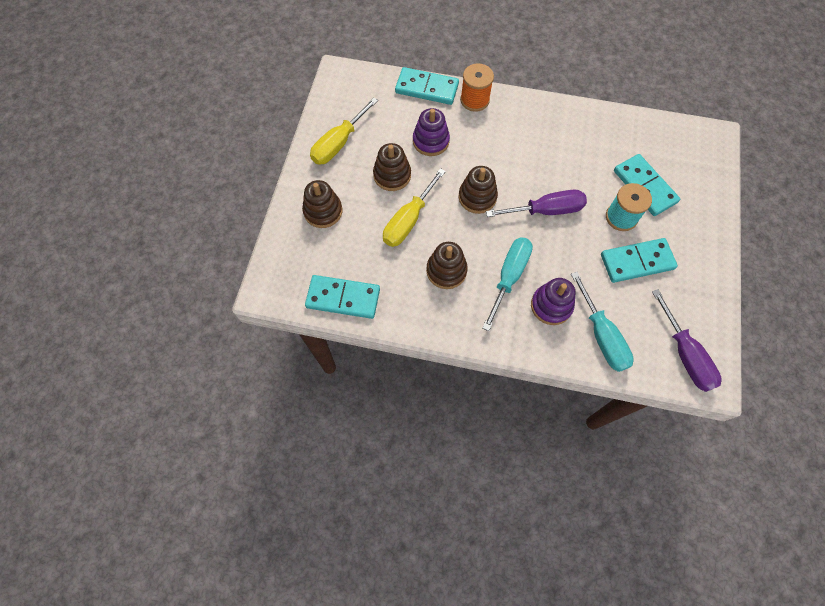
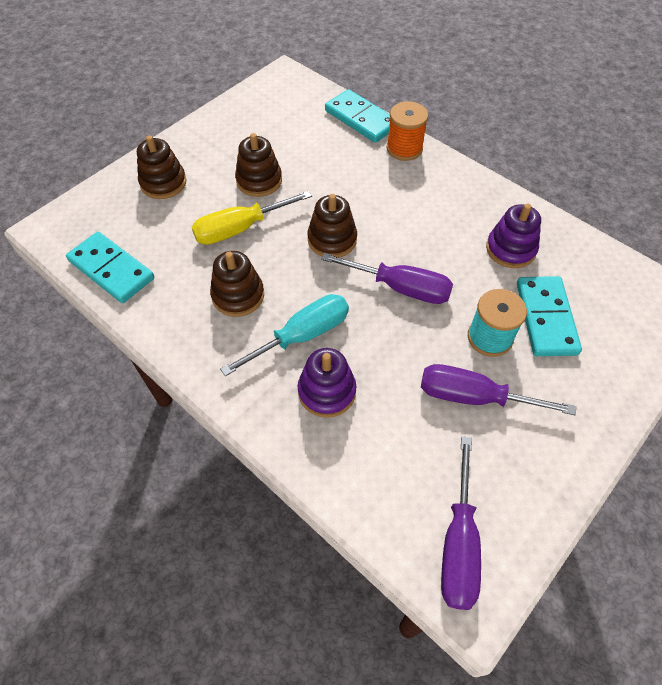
camera: 30 degrees right, 10 degrees down
yellow screwdriver [310,97,378,165] -> none
purple stacking toy [413,108,450,156] -> purple stacking toy moved to [486,203,541,268]
turquoise screwdriver [571,272,634,372] -> none
turquoise domino [601,238,678,283] -> purple screwdriver [421,364,576,415]

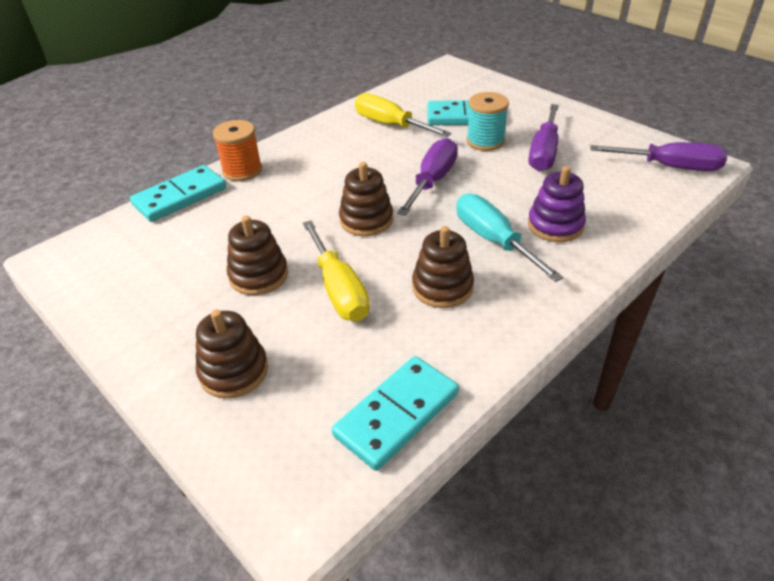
camera: 85 degrees left, 15 degrees down
purple stacking toy [486,203,541,268] -> yellow screwdriver [355,93,451,137]

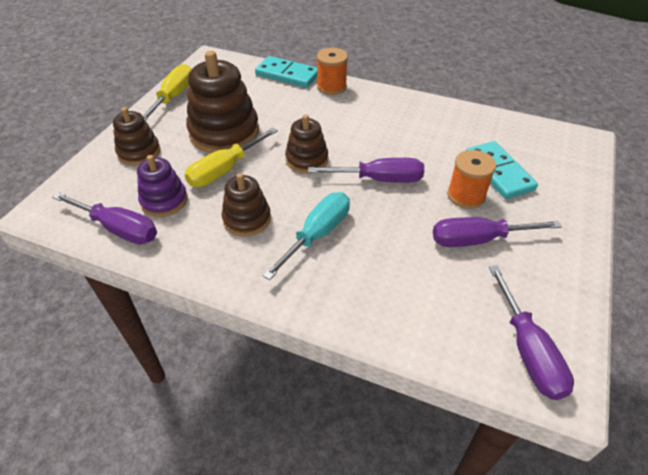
camera: 65 degrees right, 5 degrees up
brown stacking toy [227,216,288,295] -> brown stacking toy [186,51,259,153], size x1.73
turquoise domino [332,356,459,471] -> purple screwdriver [52,192,157,244]
yellow screwdriver [355,93,451,137] -> yellow screwdriver moved to [143,64,192,121]
turquoise spool [466,92,509,151] -> orange spool [447,150,496,209]
purple stacking toy [528,166,586,242] -> purple stacking toy moved to [137,155,188,217]

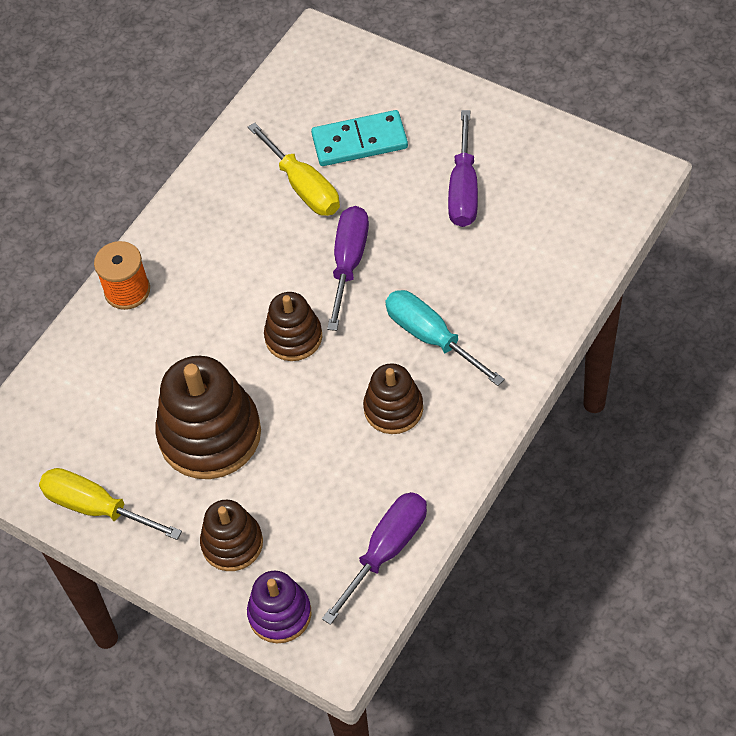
camera: 75 degrees left, 10 degrees up
purple stacking toy [137,155,188,217] -> purple stacking toy moved to [247,571,311,643]
yellow screwdriver [184,128,278,187] -> yellow screwdriver moved to [248,122,340,216]
turquoise domino [255,56,318,88] -> none
orange spool [447,150,496,209] -> none
purple screwdriver [489,265,574,400] -> none

